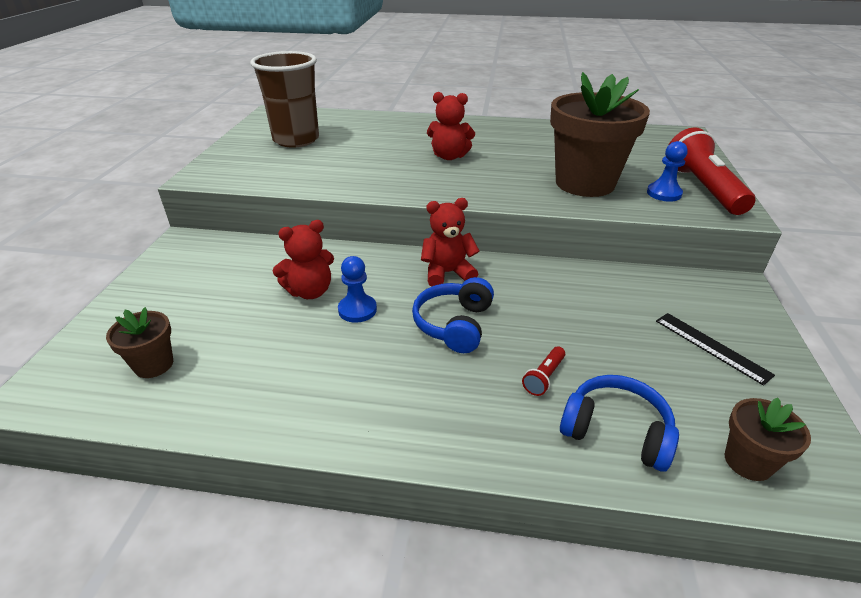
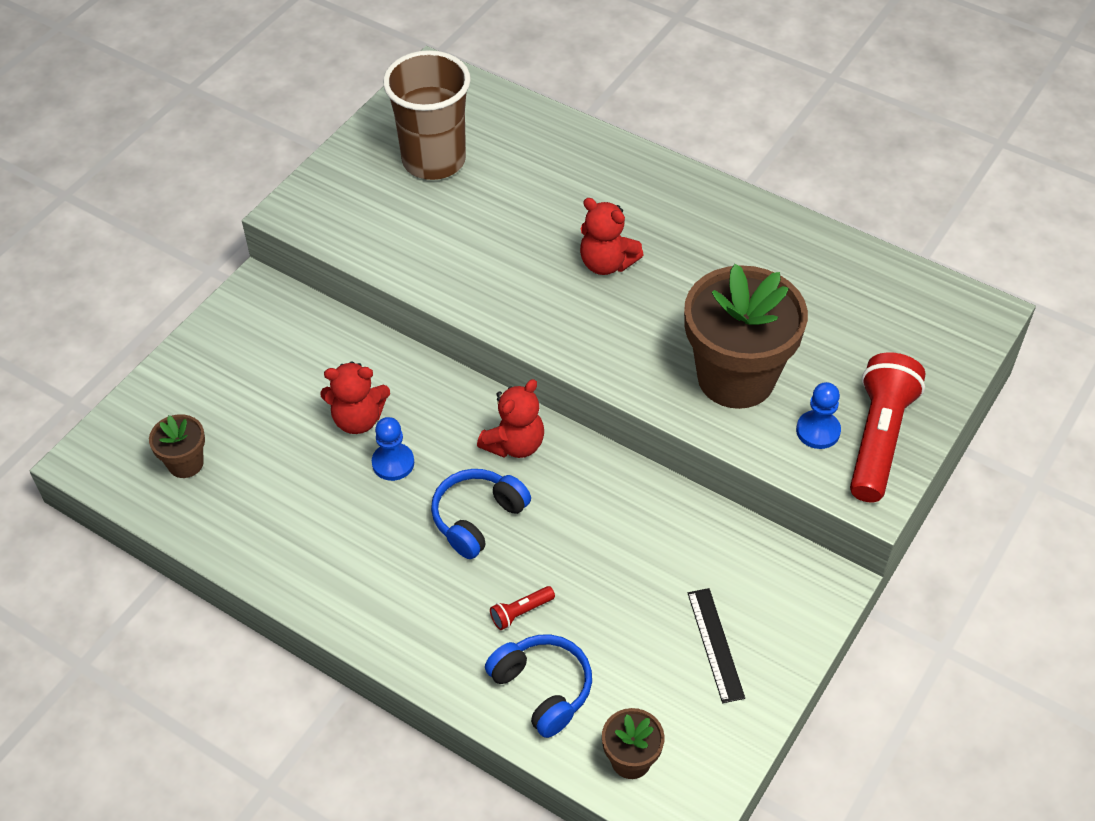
camera: 25 degrees right, 15 degrees up
red teddy bear [421,198,480,287] -> red teddy bear turned 120 degrees clockwise [477,379,544,458]

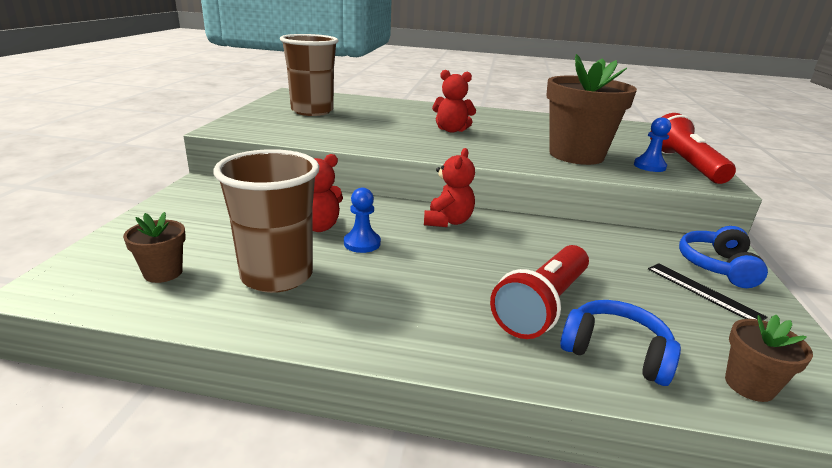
camera: 25 degrees left, 25 degrees down
blue headphones [431,469,531,559] -> blue headphones moved to [679,226,768,288]
red flashlight [490,586,555,630] -> red flashlight [490,245,589,339], size x2.38
none -> brown cup [213,149,320,293]

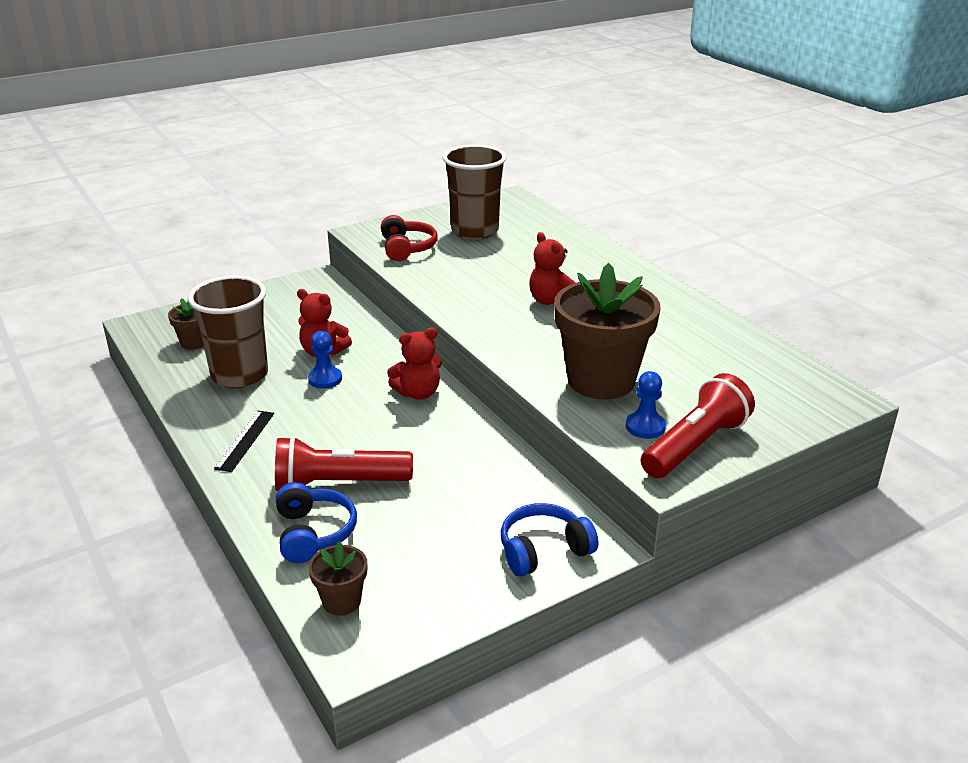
camera: 50 degrees right, 5 degrees up
black ruler [648,263,767,320] -> black ruler moved to [214,411,274,472]
none -> red headphones [381,215,438,261]

